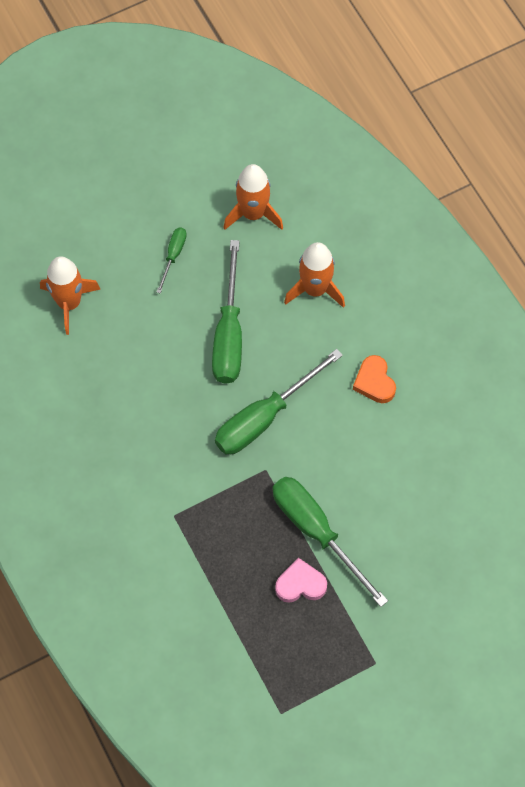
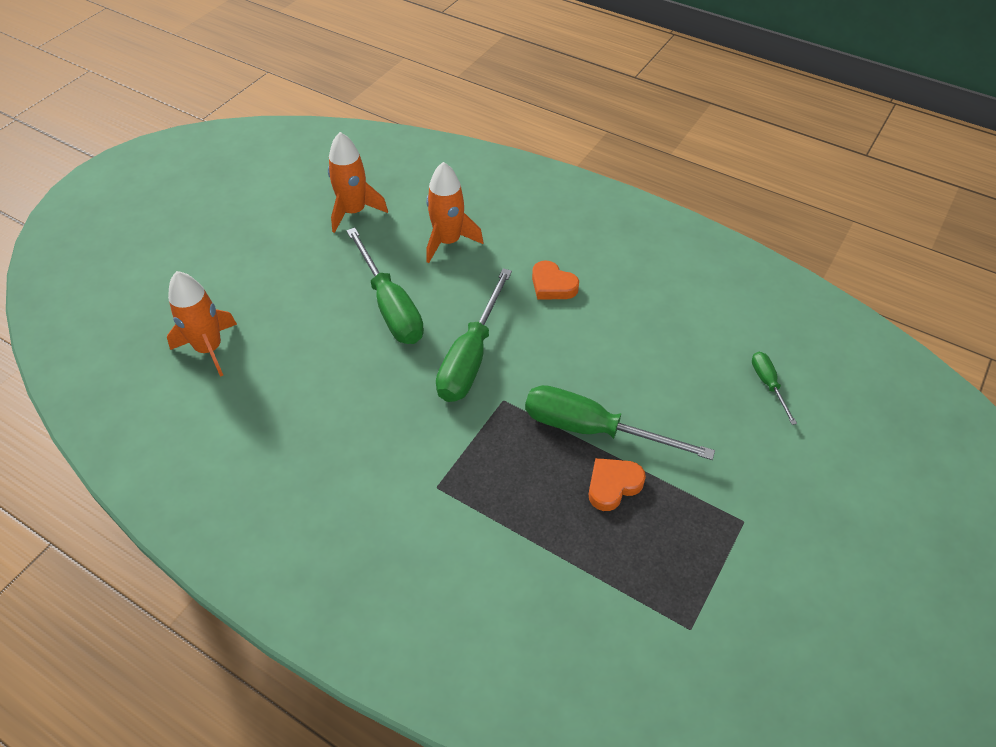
camera: 30 degrees left, 15 degrees down
green screwdriver [156,228,187,294] -> green screwdriver moved to [752,352,797,425]
pink heart [275,558,327,603] -> orange heart [588,458,646,511]

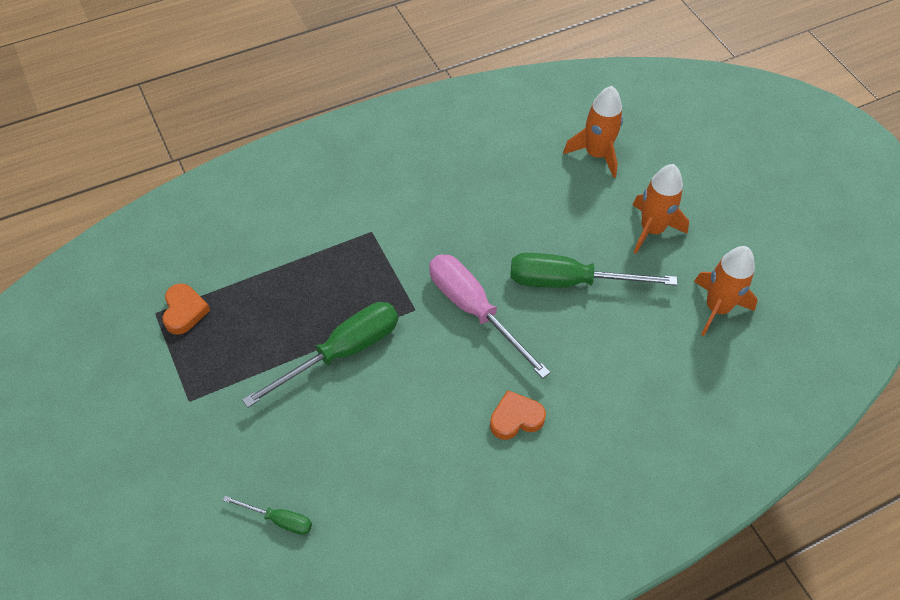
camera: 120 degrees right, 5 degrees up
orange rocket [426,162,484,263] -> orange rocket moved to [633,164,689,254]
green screwdriver [436,268,512,402] -> pink screwdriver [429,254,551,378]
orange heart [588,458,646,511] -> orange heart moved to [162,283,210,335]

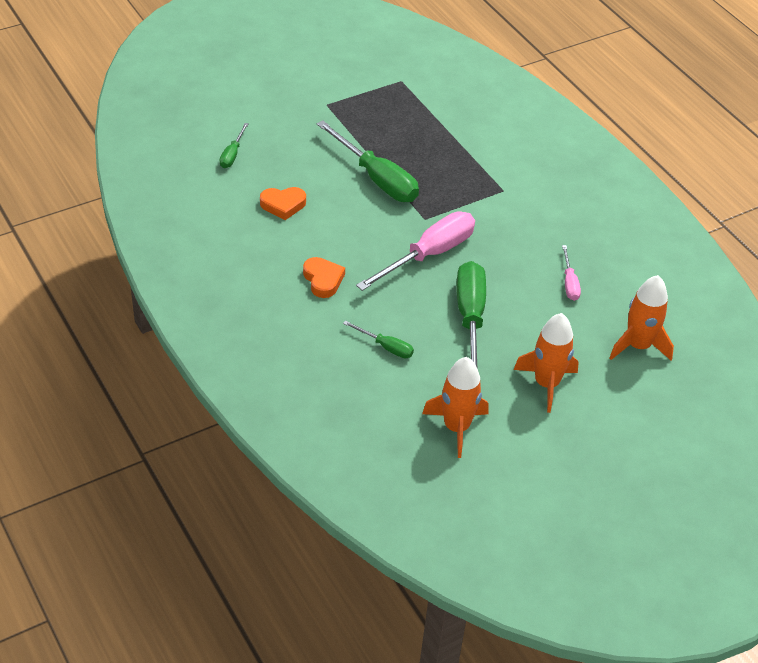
camera: 85 degrees right, 10 degrees down
orange heart [162,283,210,335] -> orange heart moved to [260,187,306,220]
none -> green screwdriver [343,320,414,358]
none -> pink screwdriver [562,245,581,301]

